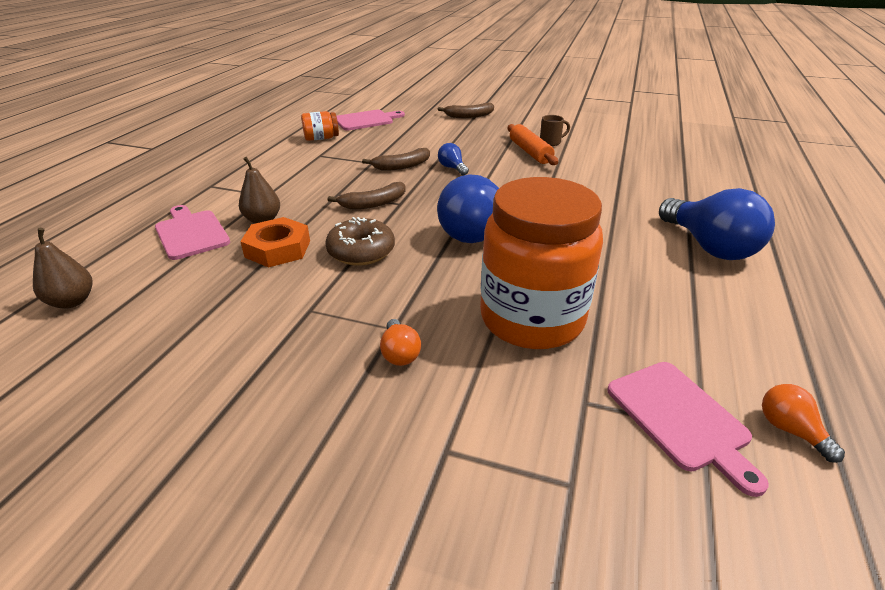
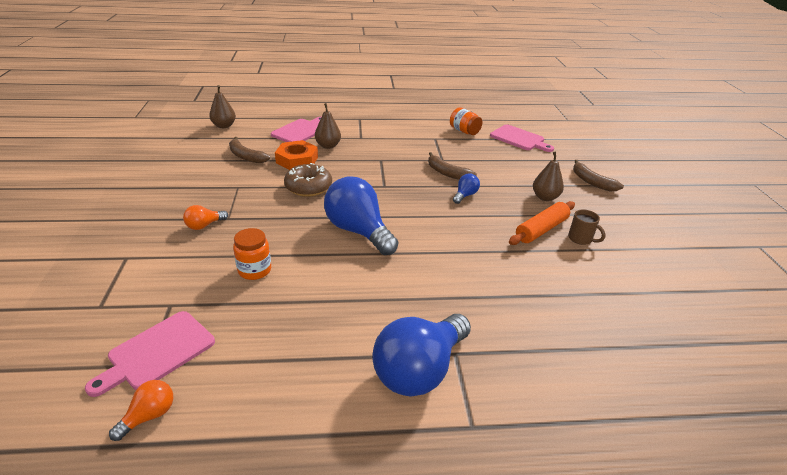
camera: 65 degrees right, 0 degrees up
brown banana [327,182,406,209] -> brown banana moved to [229,137,270,163]
orange jar [480,177,603,349] -> orange jar [233,228,271,280], size x0.43
none -> brown pear [533,151,564,201]

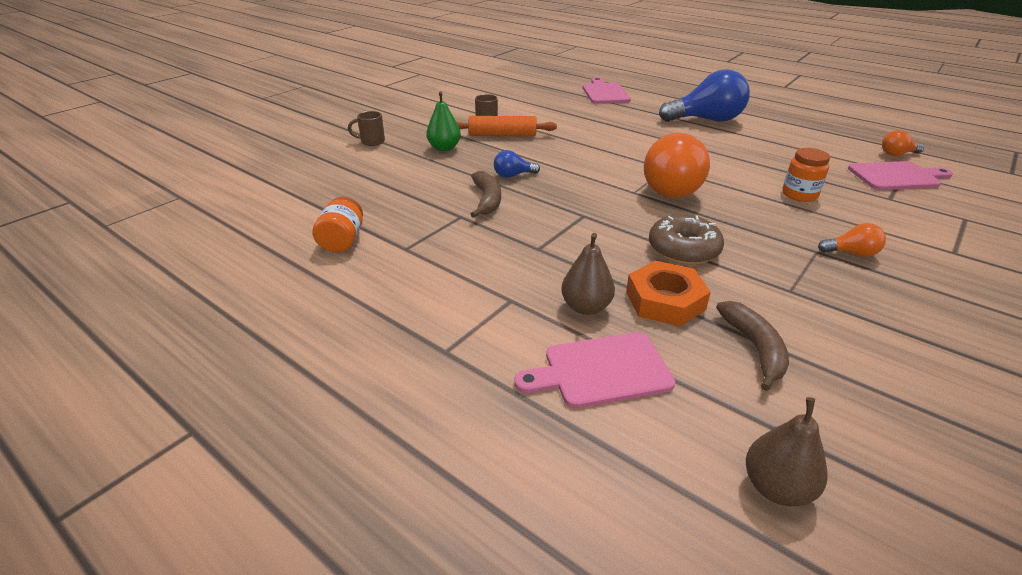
camera: 135 degrees left, 0 degrees up
blue light bulb [324,176,399,255] -> orange light bulb [644,133,710,198]
pink cutting board [490,125,554,152] -> pink cutting board moved to [583,77,631,104]
brown pear [533,151,564,201] -> green pear [426,91,461,151]
brown banana [573,160,624,192] -> brown mug [348,111,385,146]

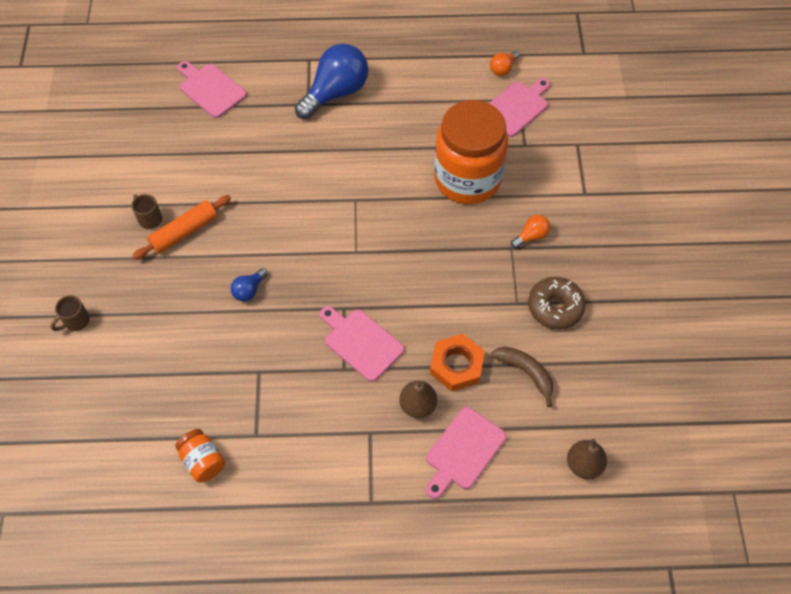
camera: 40 degrees left, 25 degrees up
green pear [426,91,461,151] -> none
brown banana [470,171,501,218] -> none
orange light bulb [644,133,710,198] -> none
brown donut [649,214,724,265] -> brown donut moved to [528,277,586,329]
orange jar [782,148,830,202] -> orange jar [434,100,508,204], size x2.32
none -> pink cutting board [320,306,404,382]

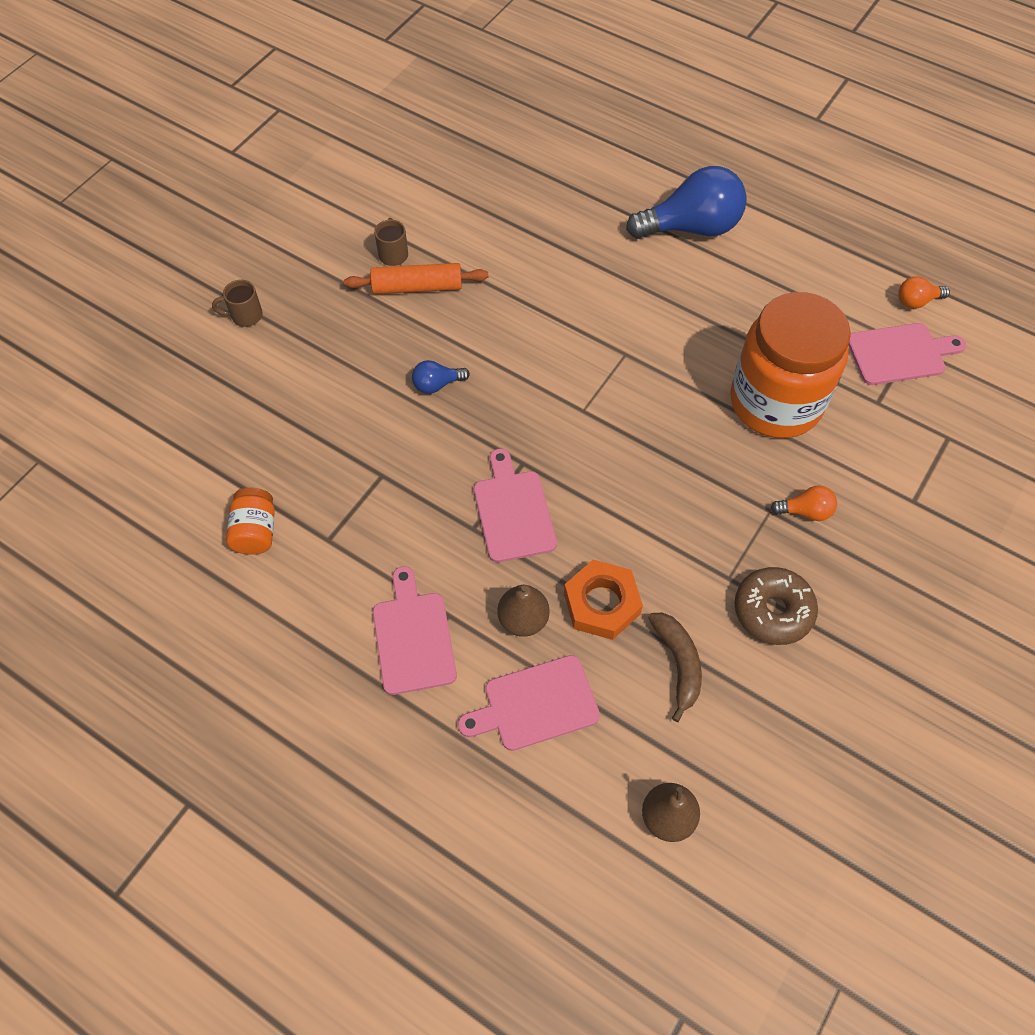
camera: 35 degrees right, 0 degrees up
pink cutting board [177,61,247,118] -> pink cutting board moved to [373,566,457,695]

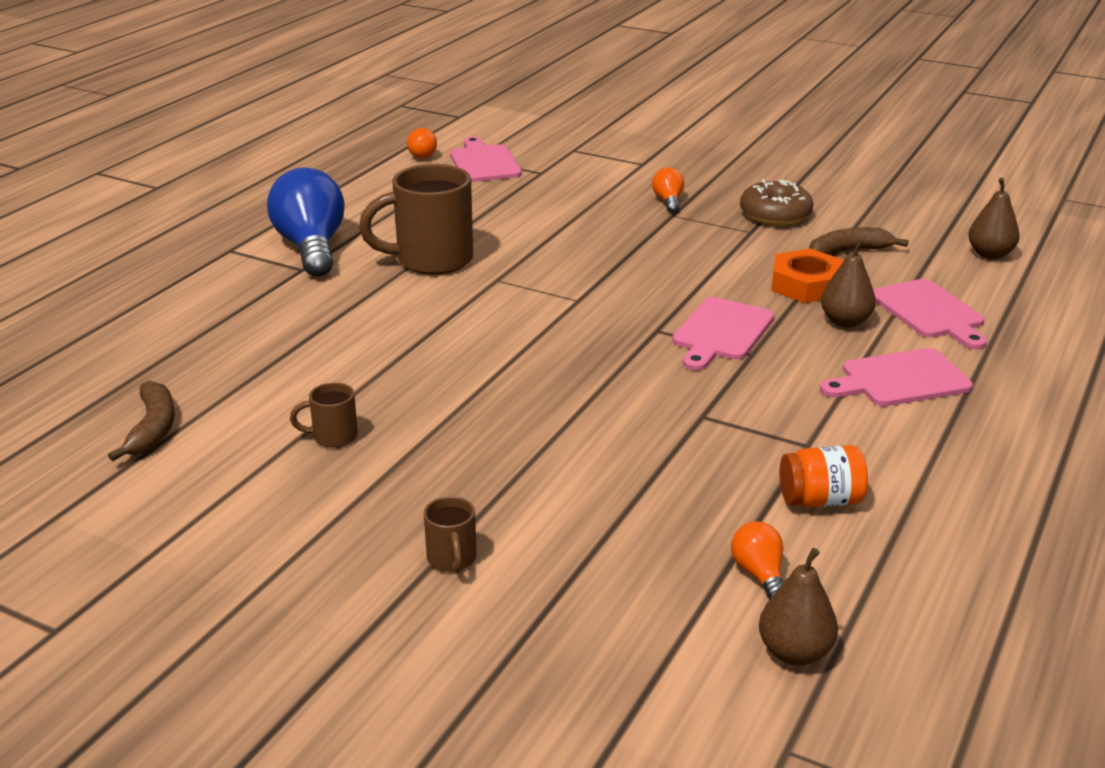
camera: 95 degrees left, 30 degrees down
orange rolling pin [344,263,488,294] -> none
blue light bulb [412,360,470,394] -> none
pink cutting board [474,449,557,562] -> pink cutting board turned 45 degrees counterclockwise [672,297,774,371]
orange jar [730,292,851,438] -> none
none -> brown banana [108,381,175,461]
none -> brown mug [359,164,473,275]
none -> orange light bulb [731,521,783,600]
none -> brown pear [759,548,838,666]

